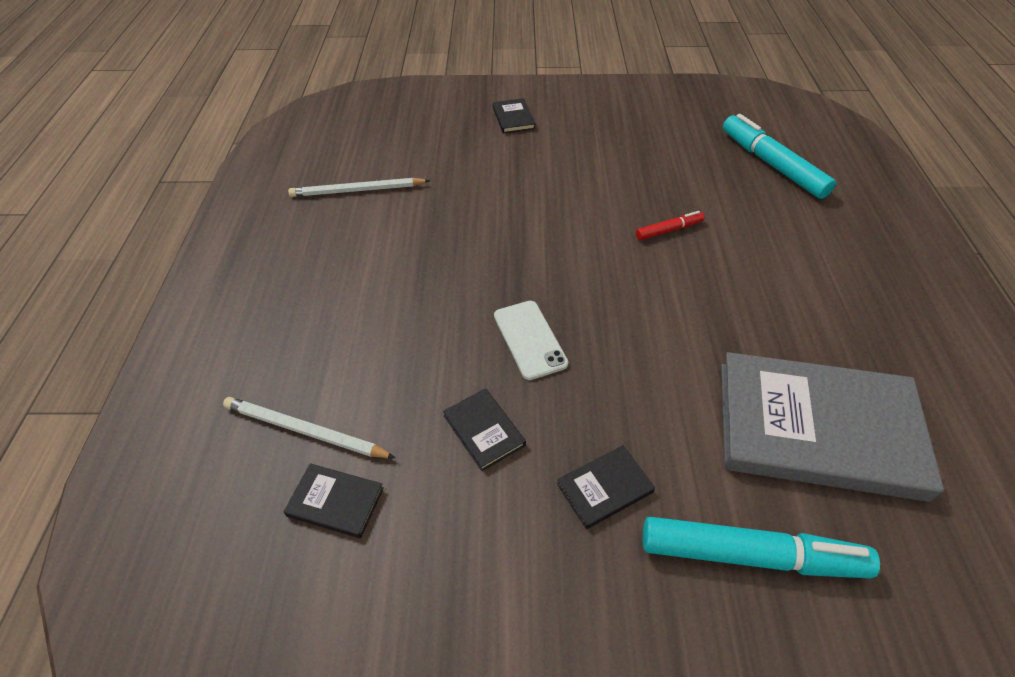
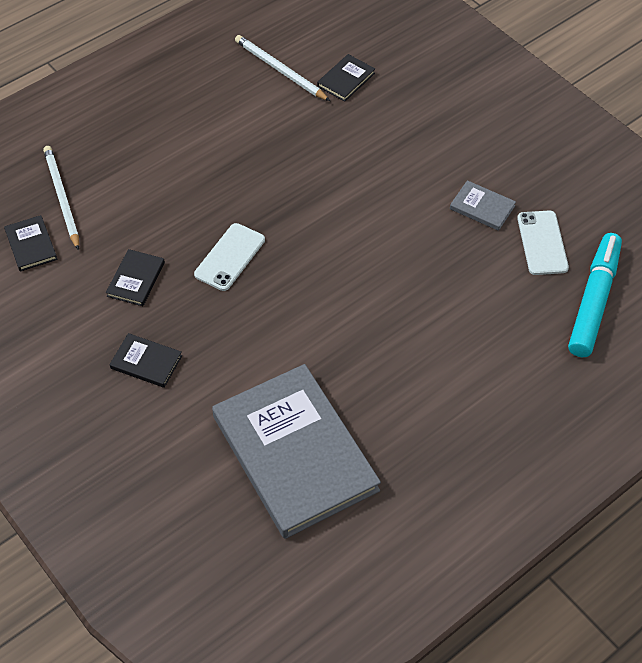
camera: 50 degrees right, 5 degrees up
black book [493,98,535,134] -> black book moved to [317,54,375,102]
red marker [636,211,705,240] -> none
turquoise marker [643,517,880,579] -> none
none -> grey book [450,180,516,231]
none -> white phone [517,211,569,275]

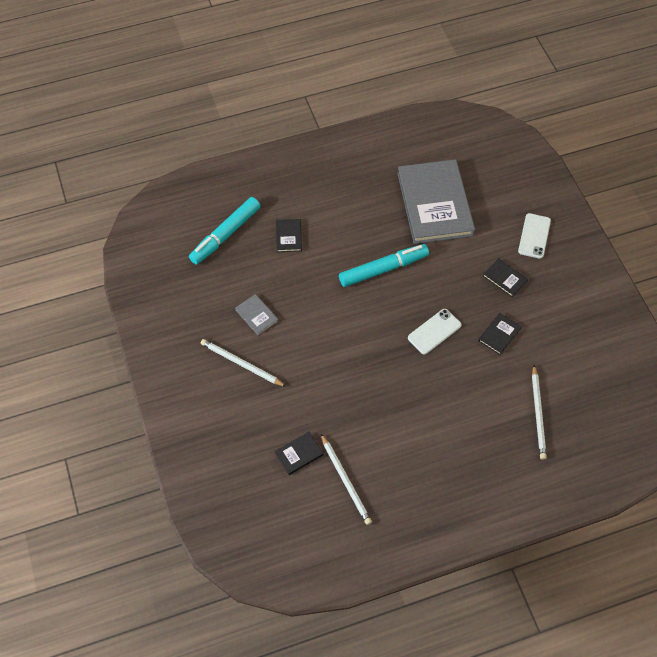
camera: 160 degrees left, 5 degrees up
black book [4,215,58,271] -> black book moved to [276,219,302,252]
white phone [517,211,569,275] -> white phone moved to [518,213,551,259]
none -> white pencil [200,339,286,387]
none -> turquoise marker [339,244,429,287]

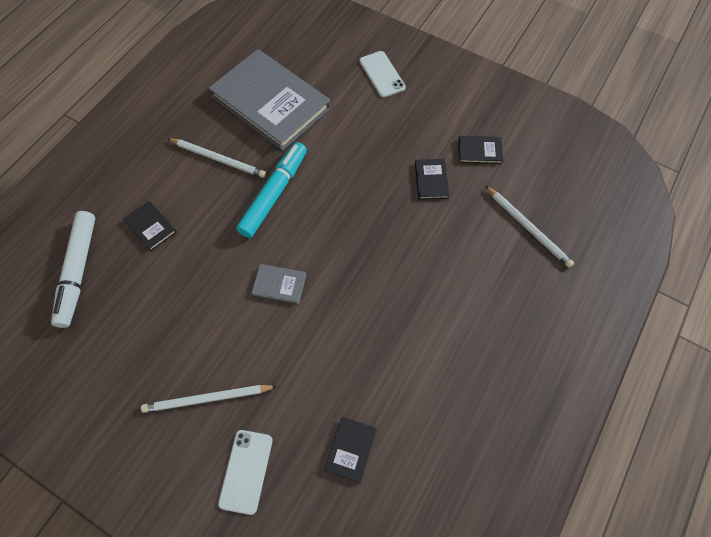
camera: 40 degrees left, 5 degrees up
turquoise marker [189,197,260,265] -> white marker [51,211,95,328]
grey book [235,294,278,335] -> grey book moved to [252,264,306,304]
white pencil [321,434,372,525] -> white pencil moved to [167,138,266,178]
white phone [408,309,462,354] -> white phone moved to [218,430,273,515]
black book [483,258,528,297] -> black book moved to [458,136,504,164]

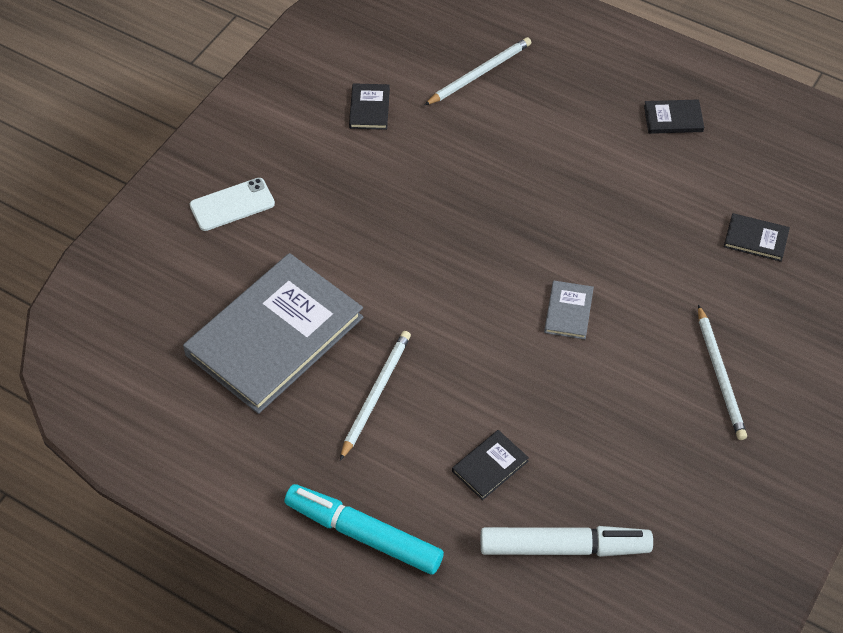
camera: 90 degrees left, 10 degrees down
white phone [218,430,273,515] -> none
turquoise marker [236,142,307,238] -> turquoise marker moved to [285,484,444,575]
black book [415,159,450,200] -> black book moved to [644,99,704,134]

